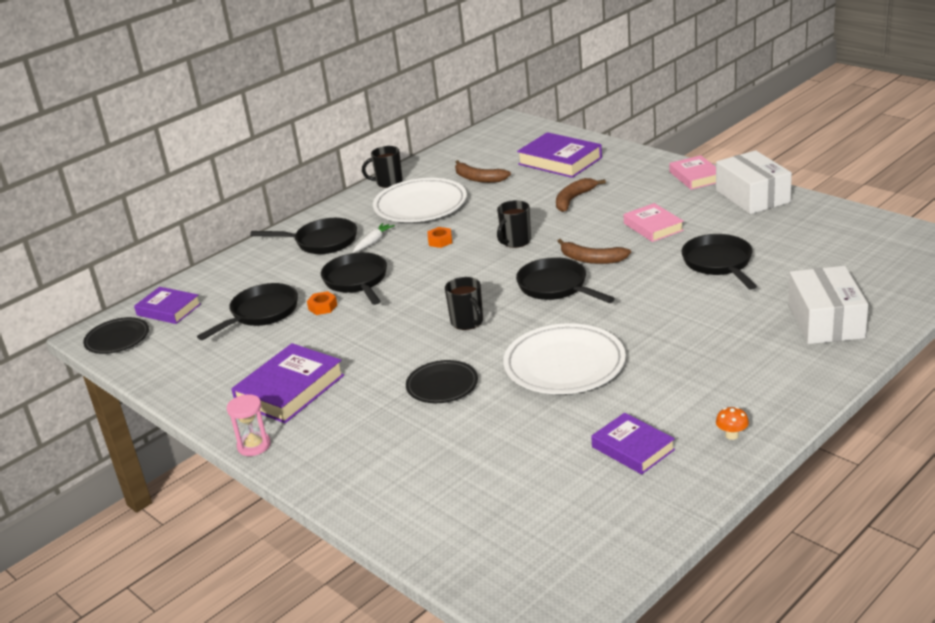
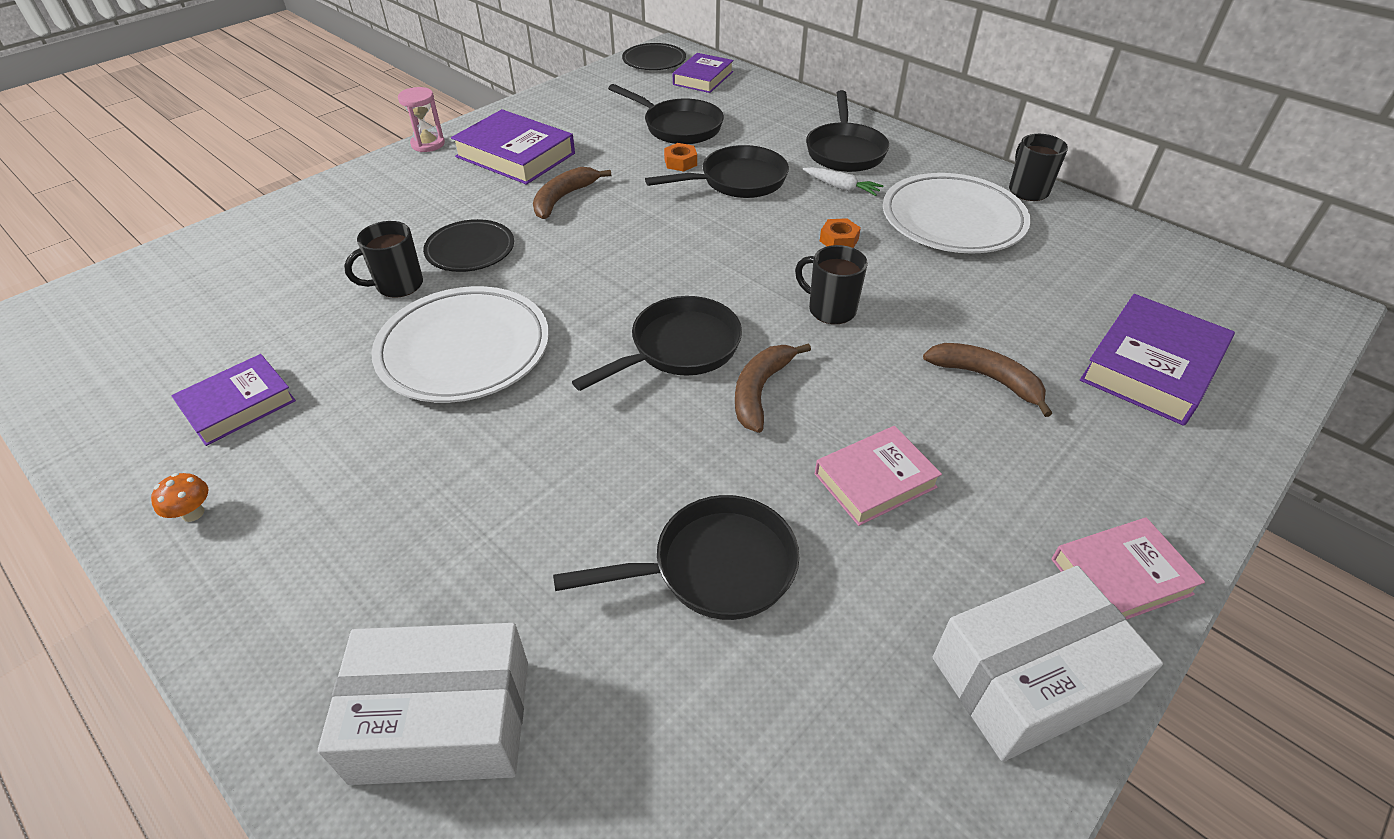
camera: 85 degrees right, 15 degrees up
black mug [445,277,483,330] -> black mug moved to [344,221,423,298]
brown banana [455,160,511,183] -> brown banana moved to [533,167,611,219]

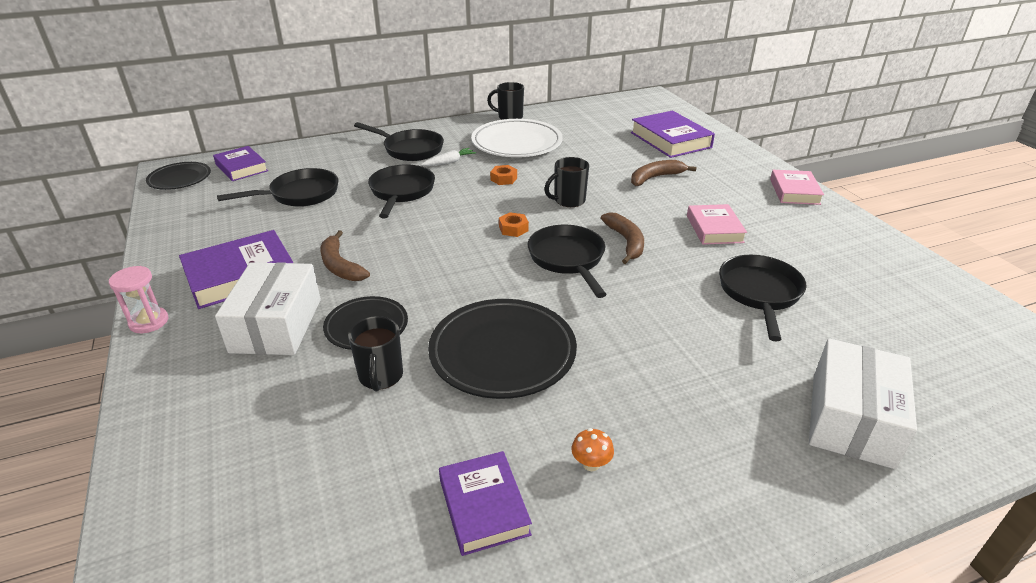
camera: 65 degrees left, 10 degrees down
orange mushroom [151,473,209,522] -> orange mushroom moved to [571,428,614,471]
white plate [371,286,549,403] -> black plate [428,299,577,399]
orange nut [664,143,697,172] -> orange nut moved to [499,212,529,237]
brown banana [735,343,811,433] -> brown banana turned 150 degrees counterclockwise [601,212,644,264]
white box [933,566,1163,762] -> white box moved to [215,262,321,355]

